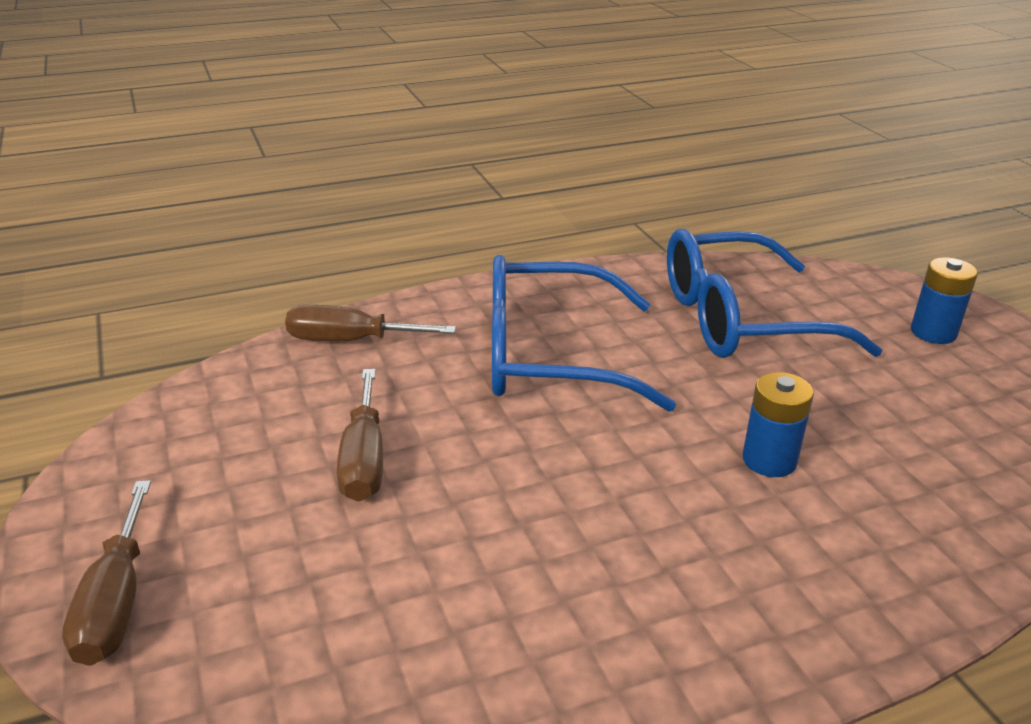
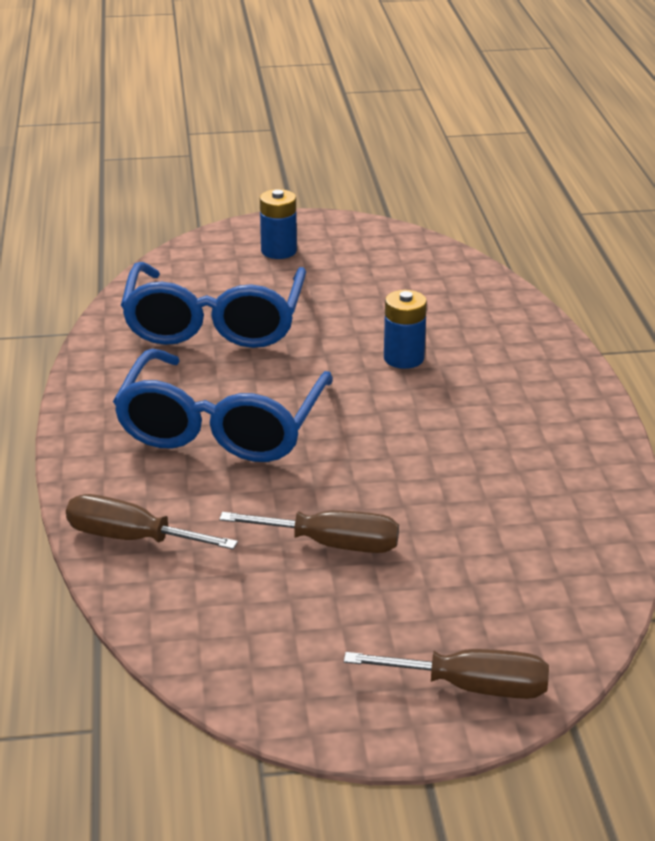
camera: 75 degrees left, 0 degrees up
brown screwdriver [285,305,456,341] -> brown screwdriver turned 90 degrees clockwise [66,494,238,549]

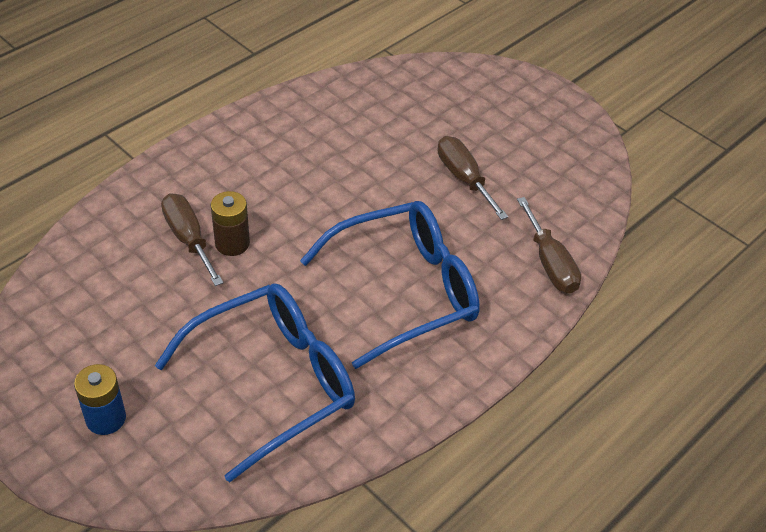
camera: 130 degrees left, 15 degrees up
brown screwdriver [344,649,549,699] -> brown screwdriver moved to [161,193,224,286]
blue battery [384,290,427,369] -> brown battery [211,191,250,256]

